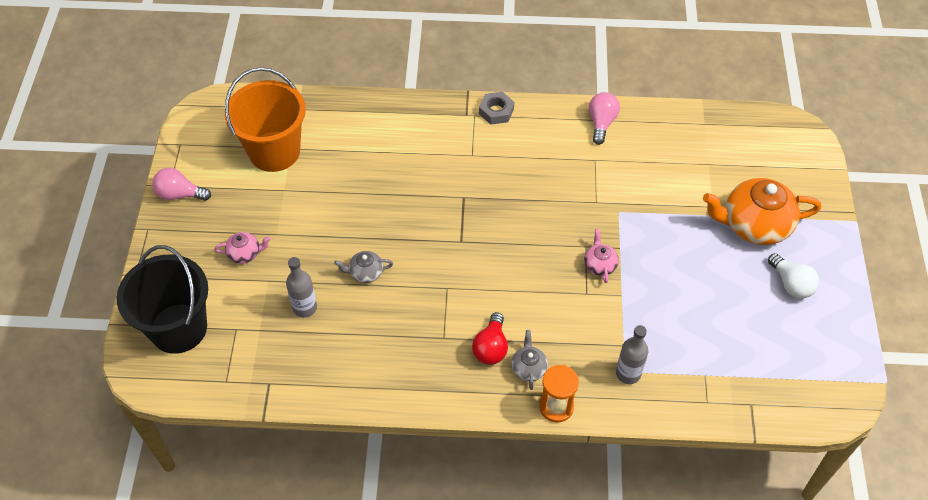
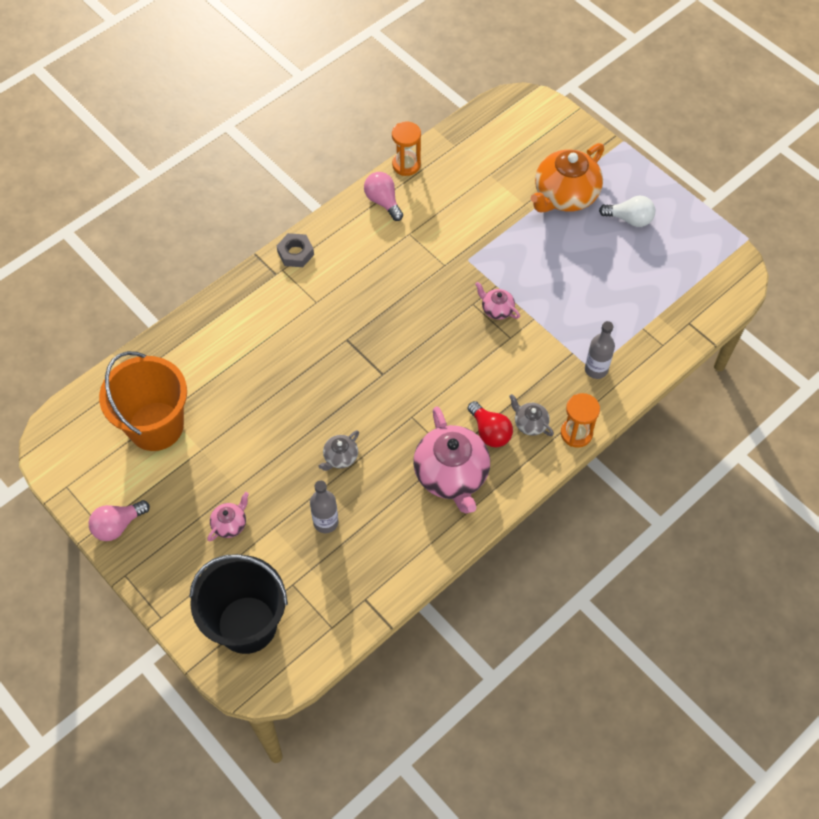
camera: 45 degrees left, 5 degrees up
none -> orange hourglass [392,122,421,176]
none -> pink teapot [413,406,490,514]

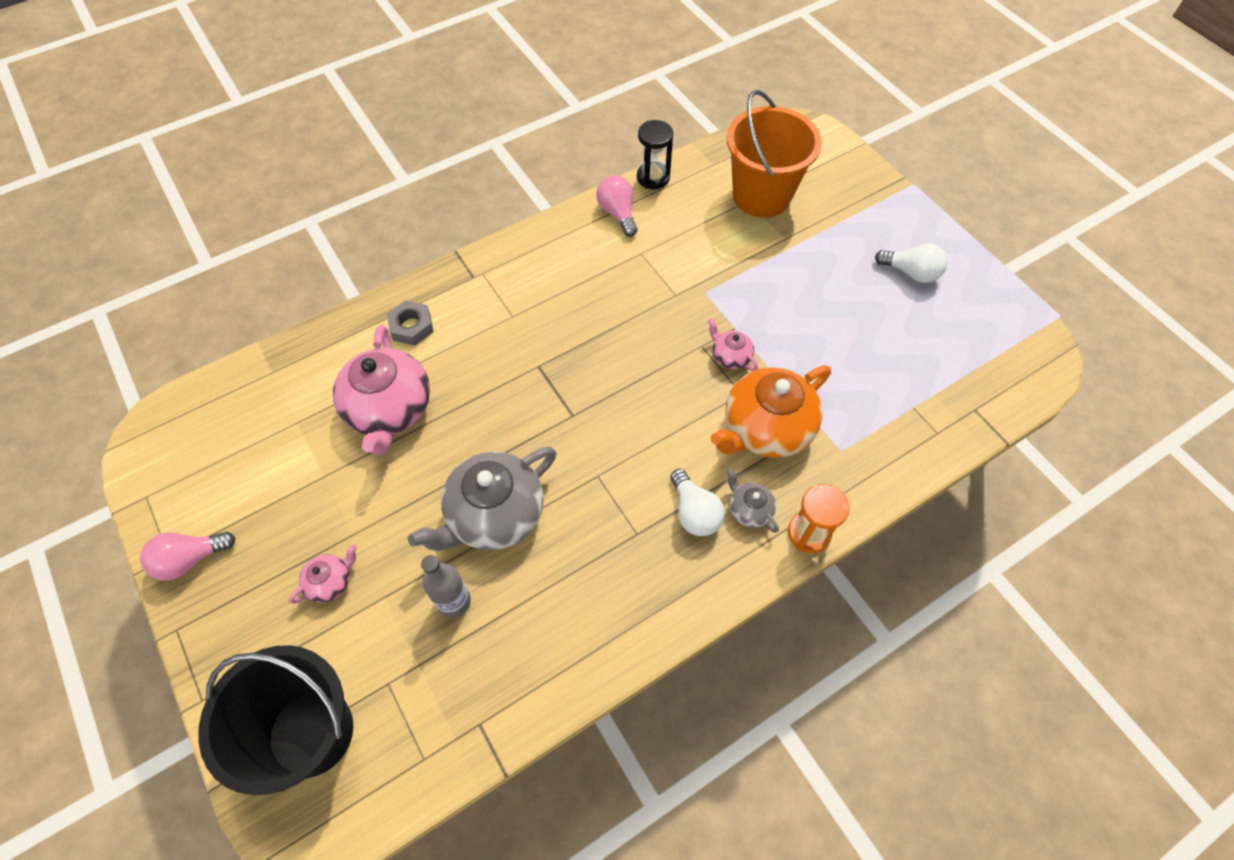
camera: 10 degrees right, 0 degrees up
orange bucket [99,351,187,451] -> orange bucket moved to [727,90,822,218]
grey nut [277,233,314,267] -> grey nut moved to [387,300,434,345]
grey teapot [318,430,359,471] -> grey teapot [408,447,556,551], size x2.15
orange hourglass [392,122,421,176] -> black hourglass [637,120,673,189]
pink teapot [413,406,490,514] -> pink teapot moved to [333,325,430,455]
red light bulb [467,401,513,447] -> white light bulb [670,469,725,536]
orange teapot [531,143,604,212] -> orange teapot moved to [711,366,831,458]
grey bottle [585,321,615,379] -> none

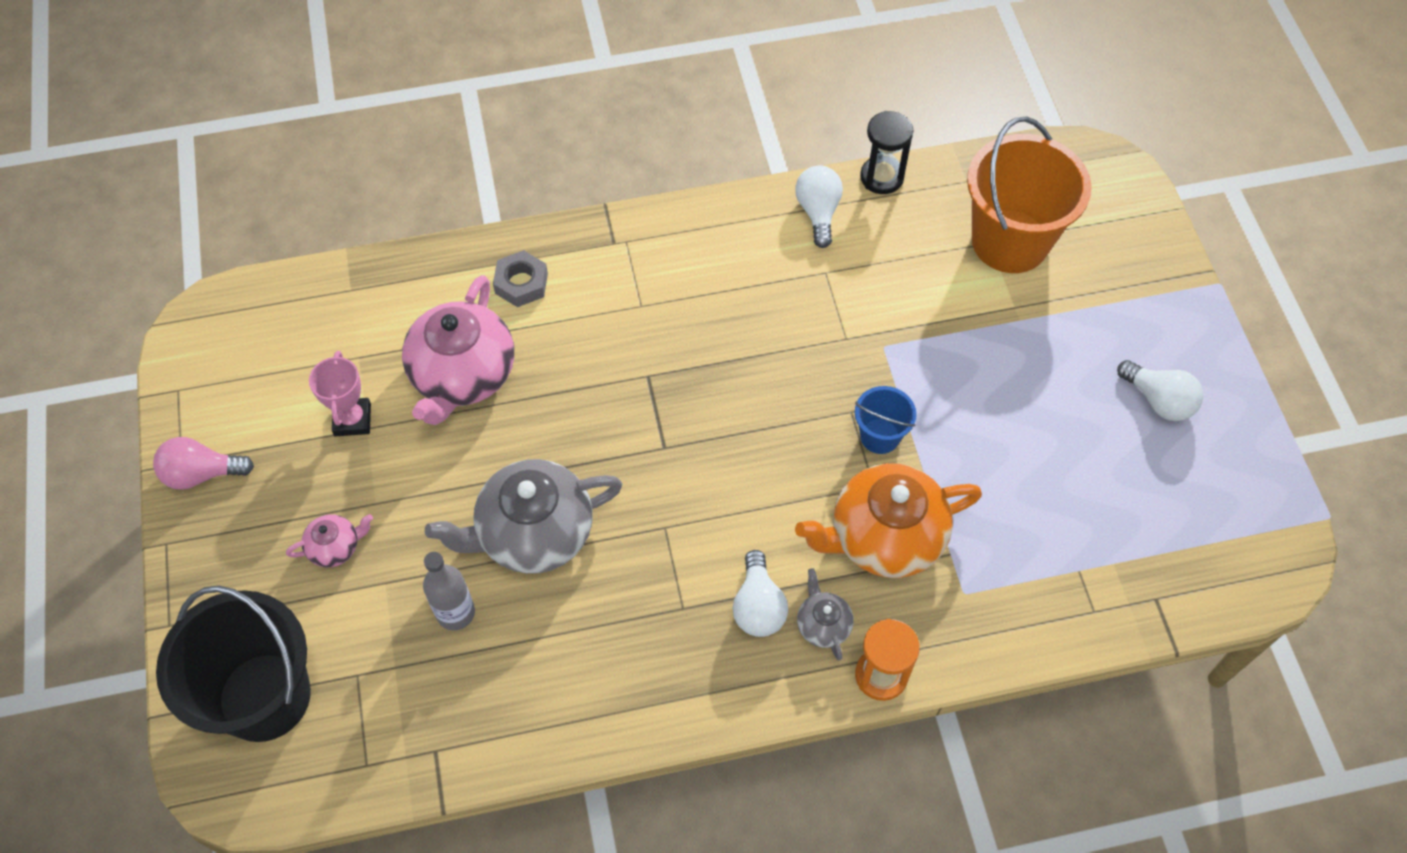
camera: 20 degrees right, 0 degrees up
pink light bulb [596,175,638,237] -> white light bulb [795,166,843,248]
pink teapot [708,318,758,371] -> blue bucket [855,386,917,454]
none -> pink trophy [309,351,371,437]

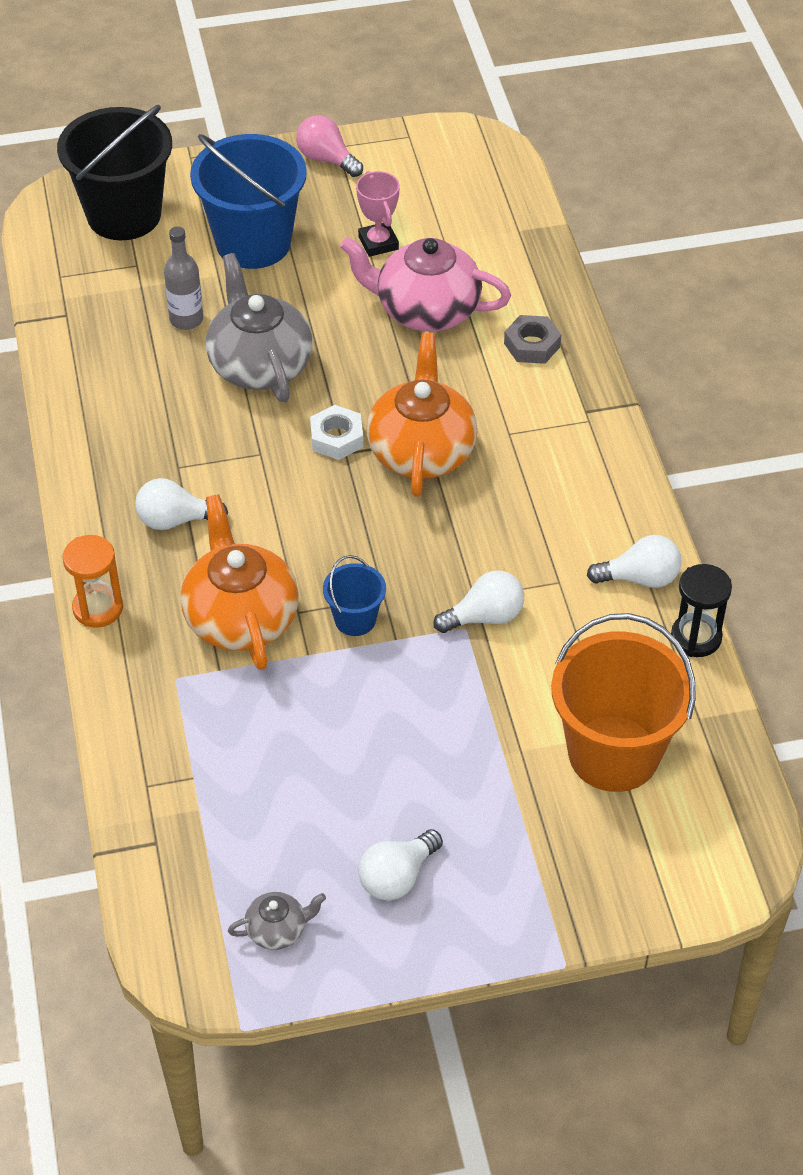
camera: 90 degrees right, 10 degrees down
pink light bulb [153,437,254,490] -> pink light bulb turned 45 degrees counterclockwise [296,115,363,177]
pink teapot [286,514,373,567] -> blue bucket [190,134,307,269]
pink trophy [309,351,371,437] -> pink trophy turned 75 degrees clockwise [356,171,400,257]
grey teapot [797,568,853,660] -> grey teapot moved to [228,892,326,950]
none -> white nut [310,405,363,460]
none -> orange teapot [367,332,477,497]
none -> white light bulb [434,570,524,633]

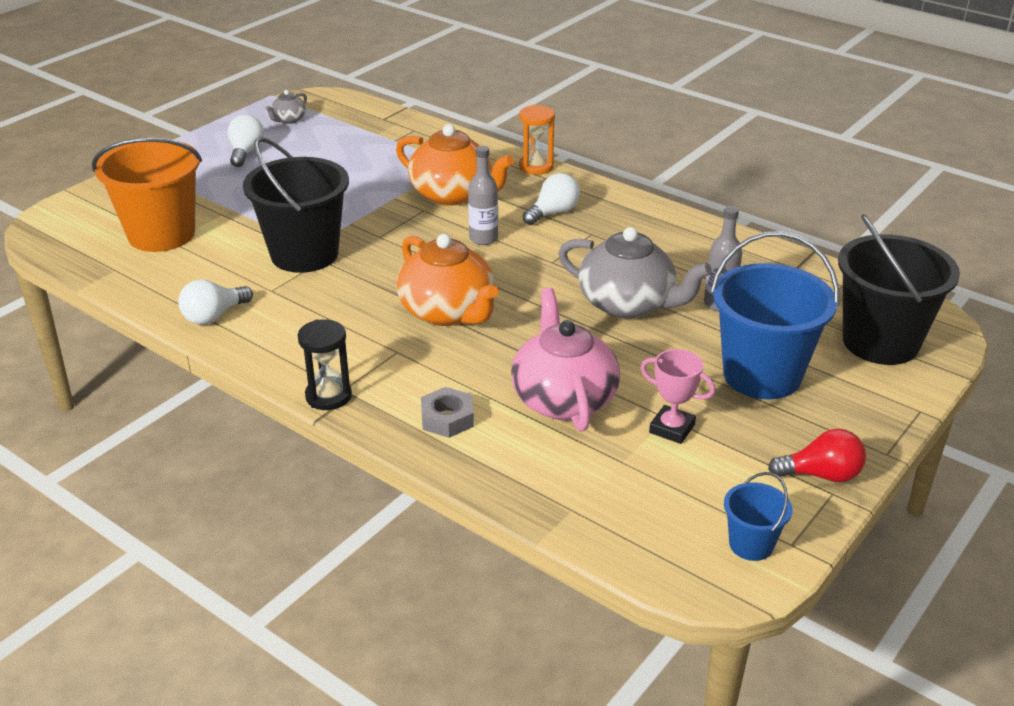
camera: 140 degrees right, 15 degrees down
pink light bulb [296,115,363,177] -> red light bulb [768,429,866,482]
white nut [310,405,363,460] -> none
blue bucket [323,555,386,636] -> blue bucket moved to [724,472,793,561]
pink teapot [340,237,511,332] -> pink teapot turned 75 degrees counterclockwise [511,288,620,431]
white light bulb [434,570,524,633] -> black bucket [243,137,349,273]
black hourglass [671,564,732,657] -> black hourglass moved to [298,319,352,410]
none -> grey bottle [468,146,498,245]

